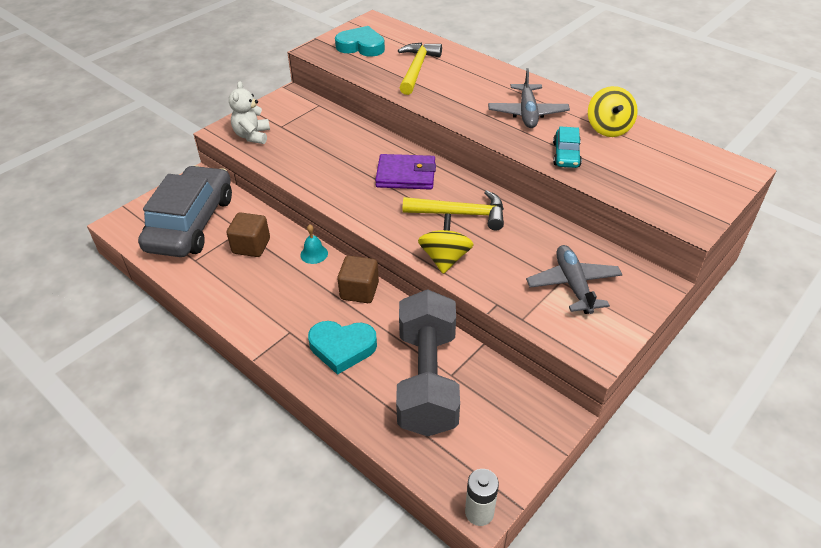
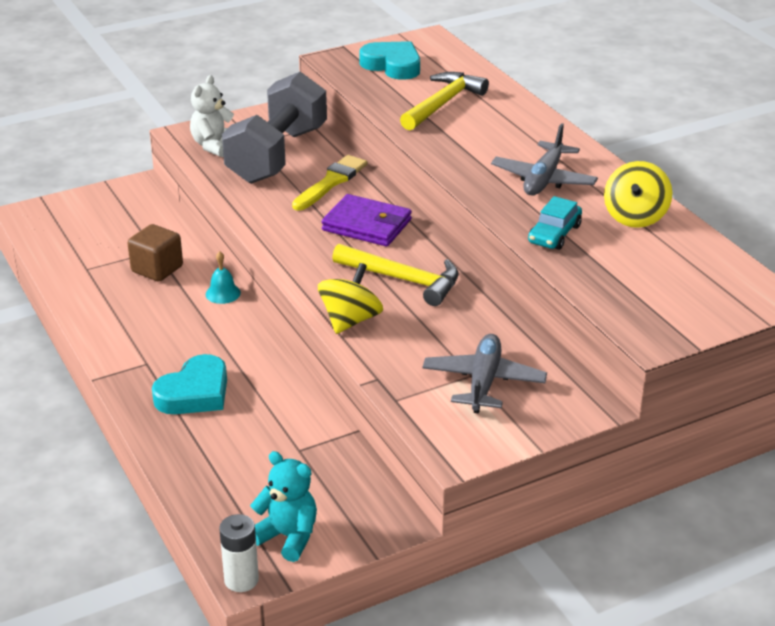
camera: 20 degrees right, 10 degrees down
grey car [138,165,232,257] -> none
turquoise heart [308,321,377,375] -> turquoise heart turned 75 degrees counterclockwise [152,354,227,414]
brown cube [337,256,379,303] -> none
grey dumbbell [396,289,460,436] -> grey dumbbell moved to [222,72,327,184]
none -> turquoise teddy bear [250,451,317,562]
none -> yellow brush [292,155,367,211]

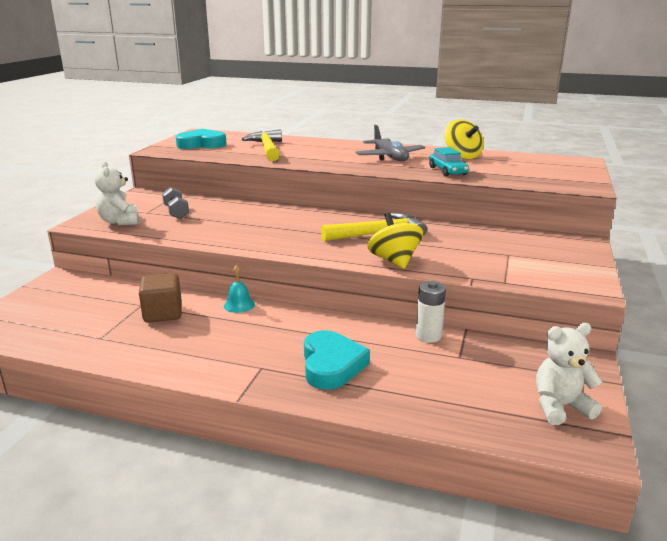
camera: 45 degrees left, 10 degrees down
white battery [219,514,259,592] -> white battery moved to [416,281,446,343]
grey dumbbell [222,72,327,184] -> grey dumbbell [162,187,189,219], size x0.40
turquoise teddy bear [250,451,317,562] -> white teddy bear [536,323,603,425]
yellow brush [292,155,367,211] -> none
purple wallet [321,194,412,246] -> none
grey plane [423,334,547,414] -> none

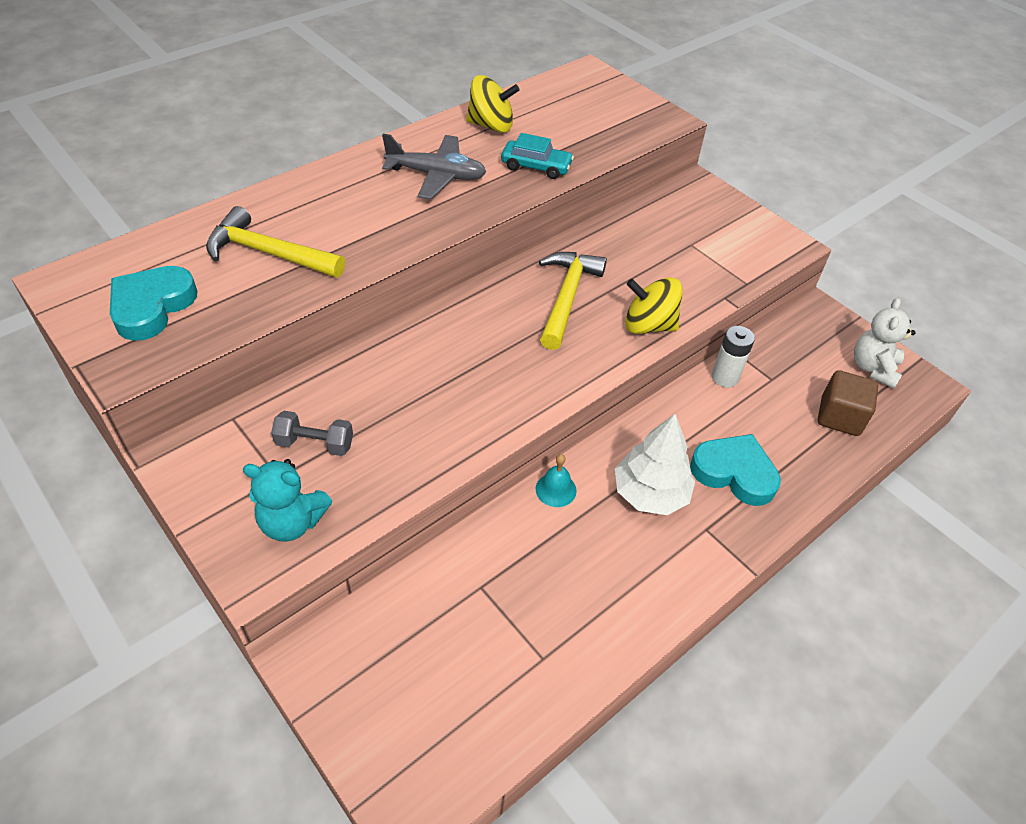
camera: 60 degrees left, 25 degrees up
white teddy bear [95,161,139,226] -> turquoise teddy bear [243,459,332,542]
brown cube [139,273,182,323] -> brown cube moved to [818,370,879,436]
none -> white tree [615,414,695,515]

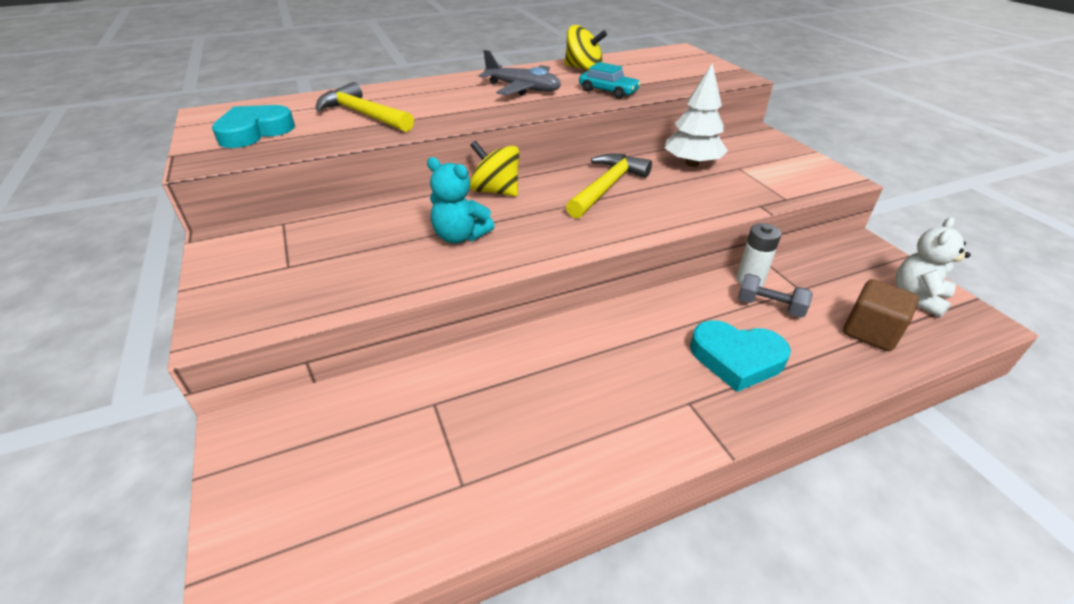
camera: 20 degrees right, 10 degrees down
turquoise teddy bear [243,459,332,542] -> turquoise teddy bear moved to [427,157,494,243]
grey dumbbell [271,411,353,456] -> grey dumbbell moved to [738,274,813,318]
turquoise bell [536,454,576,507] -> none
white tree [615,414,695,515] -> white tree moved to [665,63,728,167]
yellow spinning top [625,277,683,334] -> yellow spinning top moved to [470,141,519,196]
turquoise heart [690,434,781,506] -> turquoise heart turned 150 degrees clockwise [690,320,791,392]

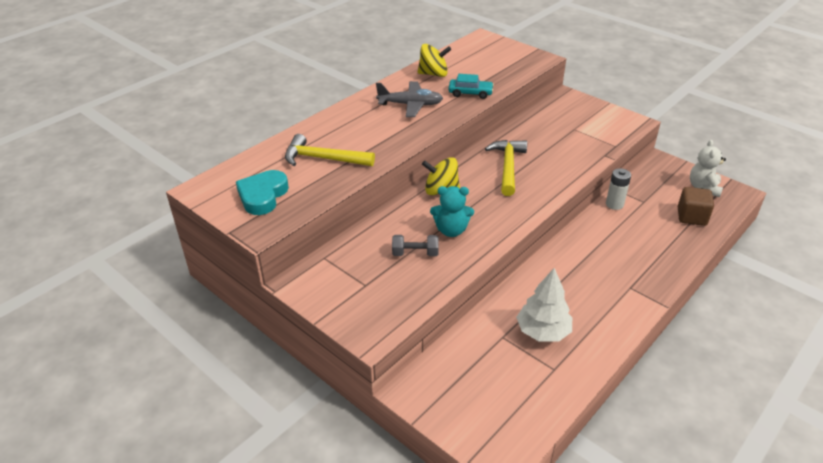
camera: 25 degrees left, 0 degrees up
white tree [665,63,728,167] -> white tree moved to [516,268,572,342]
turquoise heart [690,320,791,392] -> none
grey dumbbell [738,274,813,318] -> grey dumbbell moved to [392,235,439,256]

